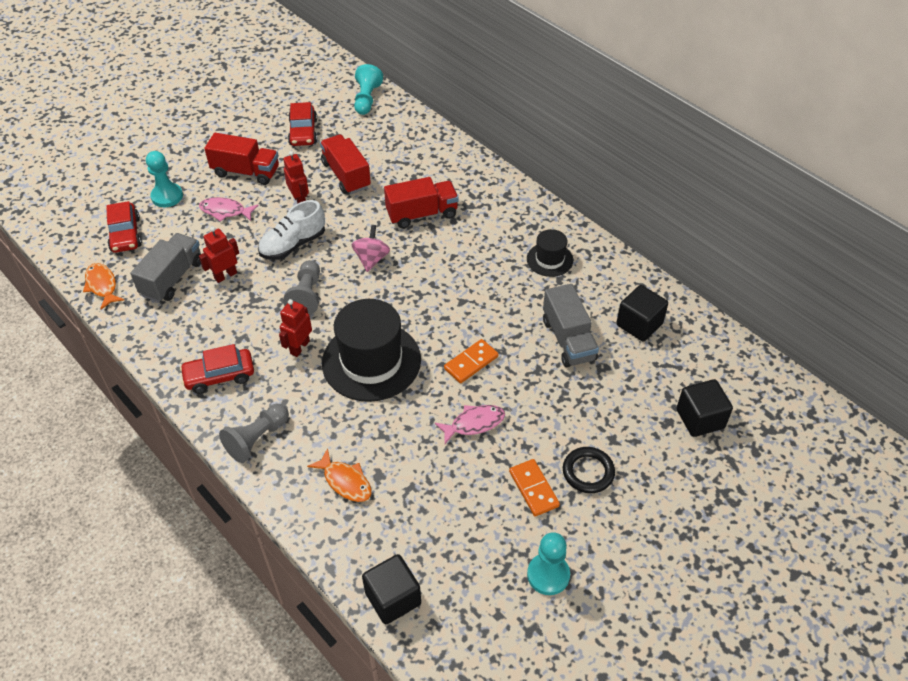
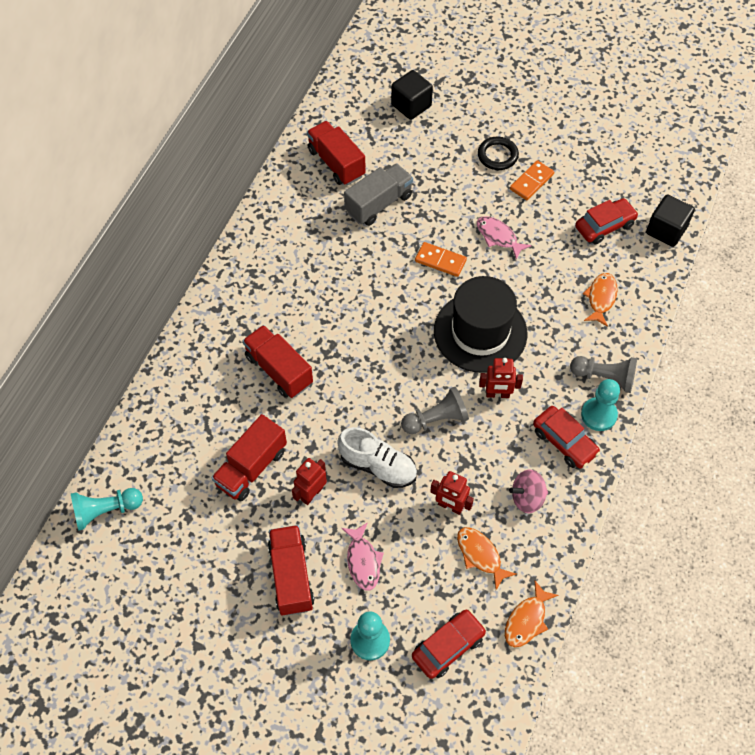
camera: 115 degrees left, 10 degrees up
grey truck [130,233,201,302] -> orange fish [457,527,517,590]
red car [288,102,317,146] -> red car moved to [575,198,639,244]
pink spinning top [351,225,390,272] -> pink spinning top moved to [509,470,548,513]
black hat [527,229,573,277] -> none
turquoise pawn [527,532,570,595] -> turquoise pawn moved to [581,379,620,431]
black cube [616,285,668,342] -> red truck [307,121,366,185]

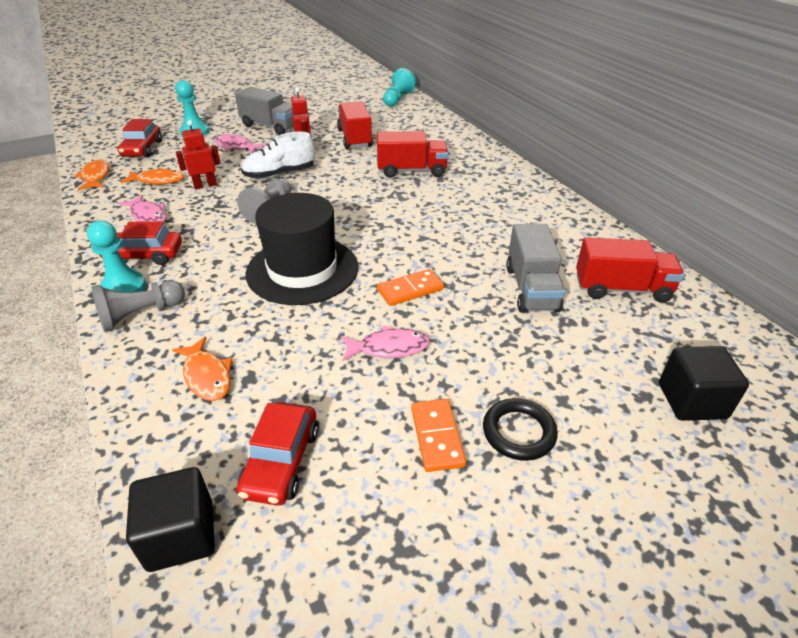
camera: 130 degrees right, 20 degrees down
red truck [268,525,314,616] -> grey truck [235,87,294,135]
red robot [479,358,523,398] -> none
pink spinning top [509,470,548,513] -> pink fish [119,195,167,222]

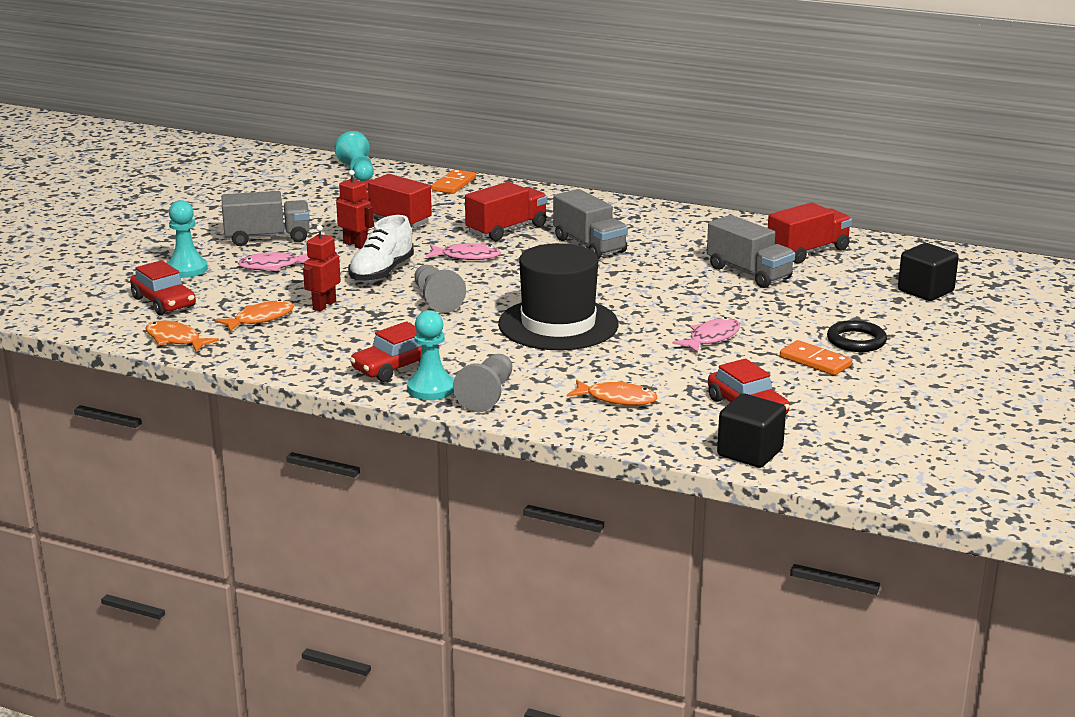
camera: 40 degrees left, 15 degrees down
pink fish [119,195,167,222] -> pink fish moved to [426,243,501,260]
orange domino [377,269,444,306] -> orange domino moved to [431,169,476,194]
none -> grey truck [553,189,628,259]

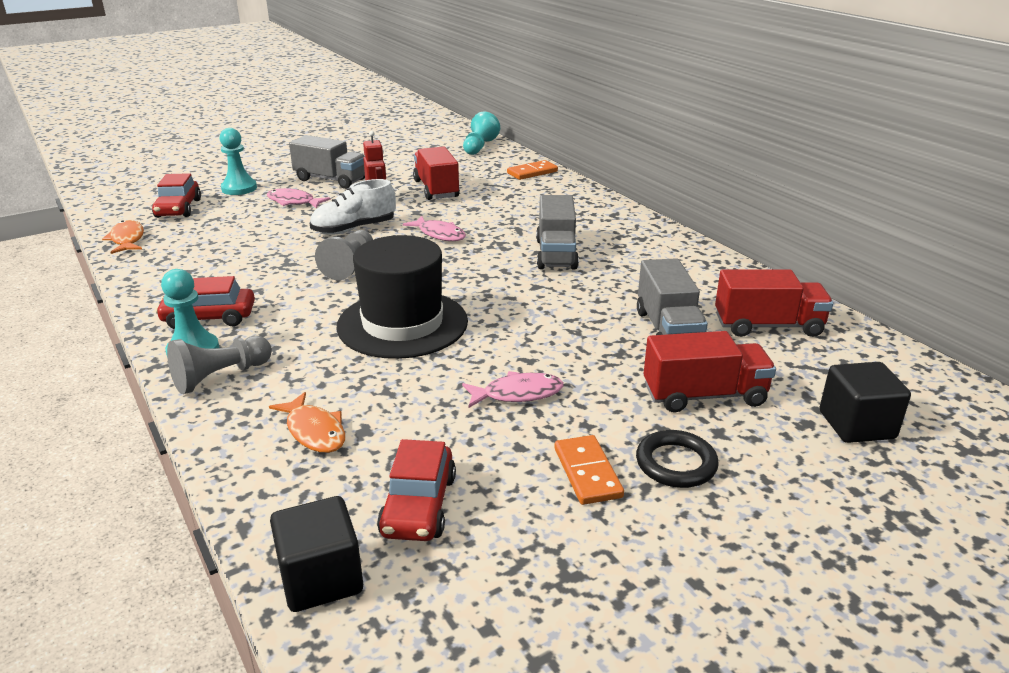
camera: 35 degrees right, 5 degrees up
orange fish [215,300,294,332] -> none
red robot [303,225,341,311] -> none
red truck [465,182,548,241] -> red truck moved to [644,331,776,413]

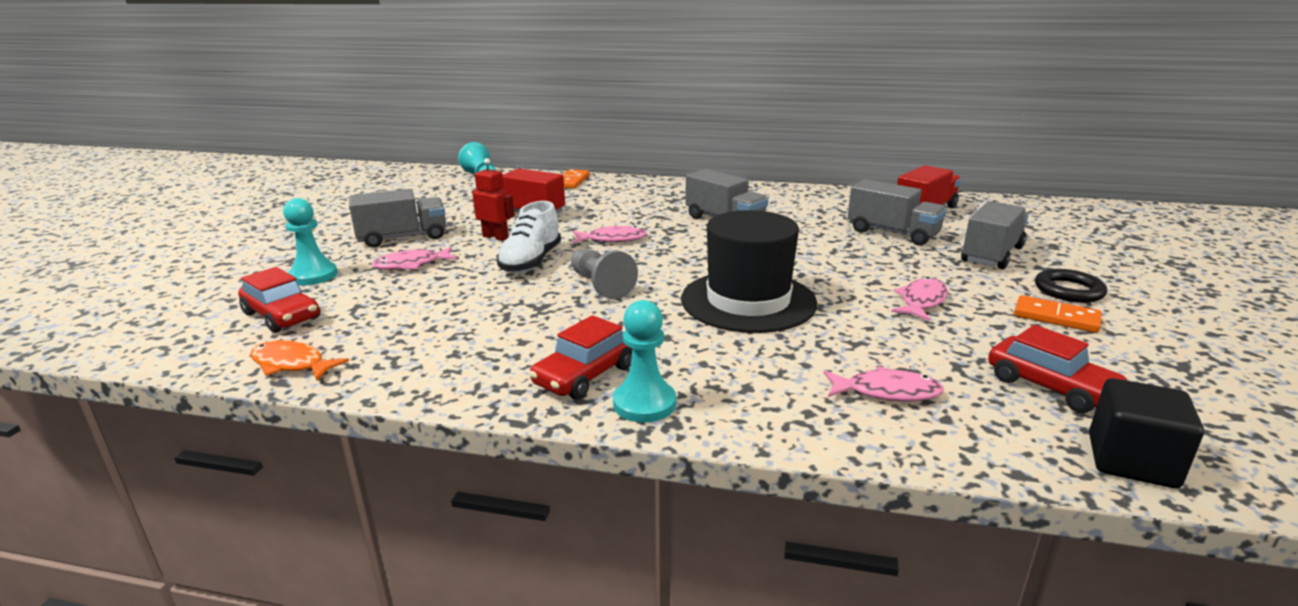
camera: 45 degrees left, 5 degrees down
grey pawn [167,336,272,394] -> none
orange fish [269,392,345,453] -> pink fish [823,366,944,402]
red truck [644,331,776,413] -> grey truck [961,201,1029,269]
black cube [820,362,911,443] -> none

